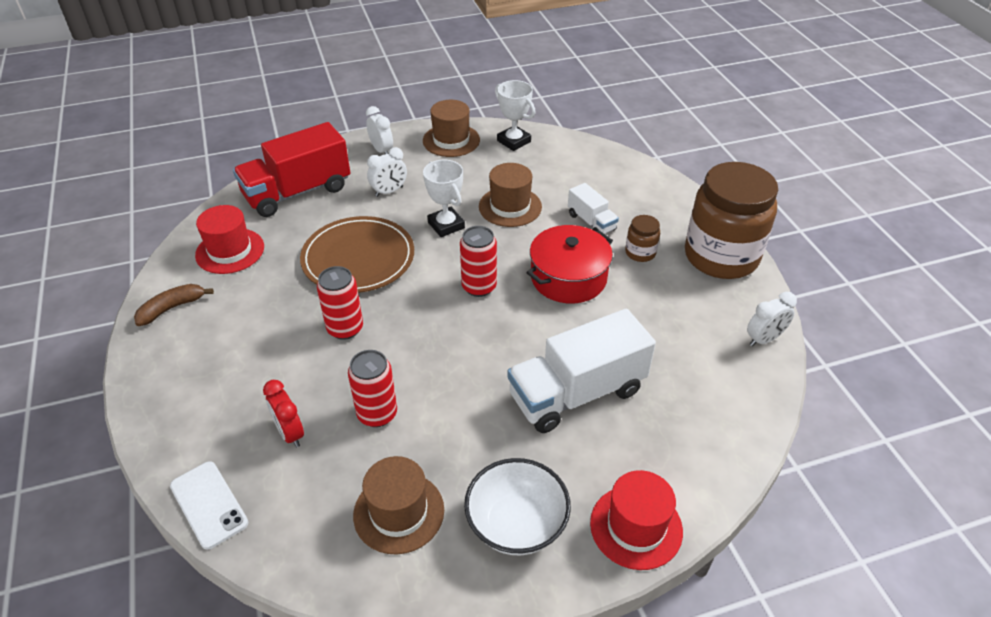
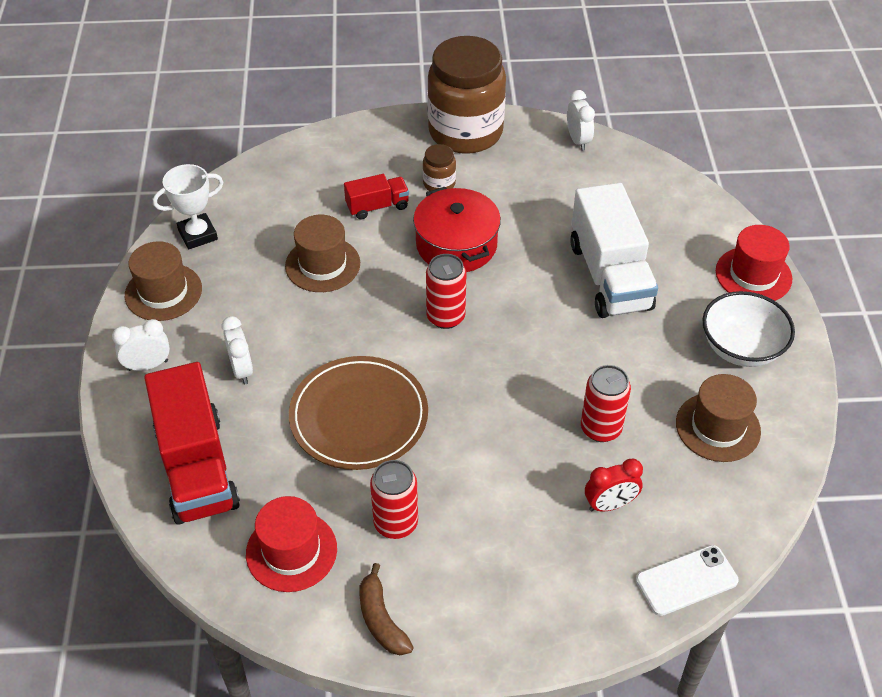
camera: 75 degrees left, 5 degrees up
red can [317,266,363,340] -> red can moved to [370,460,418,539]
white trophy [423,160,465,237] -> none
white truck [568,183,619,234] -> red truck [344,174,409,219]

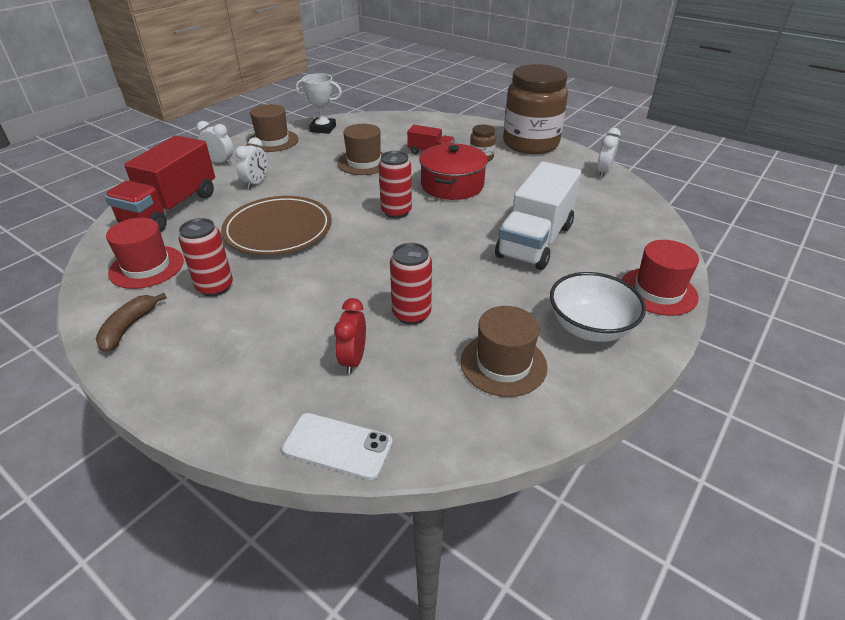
camera: 40 degrees right, 10 degrees down
red clock [585,459,643,512] -> red clock turned 75 degrees clockwise [334,298,366,375]

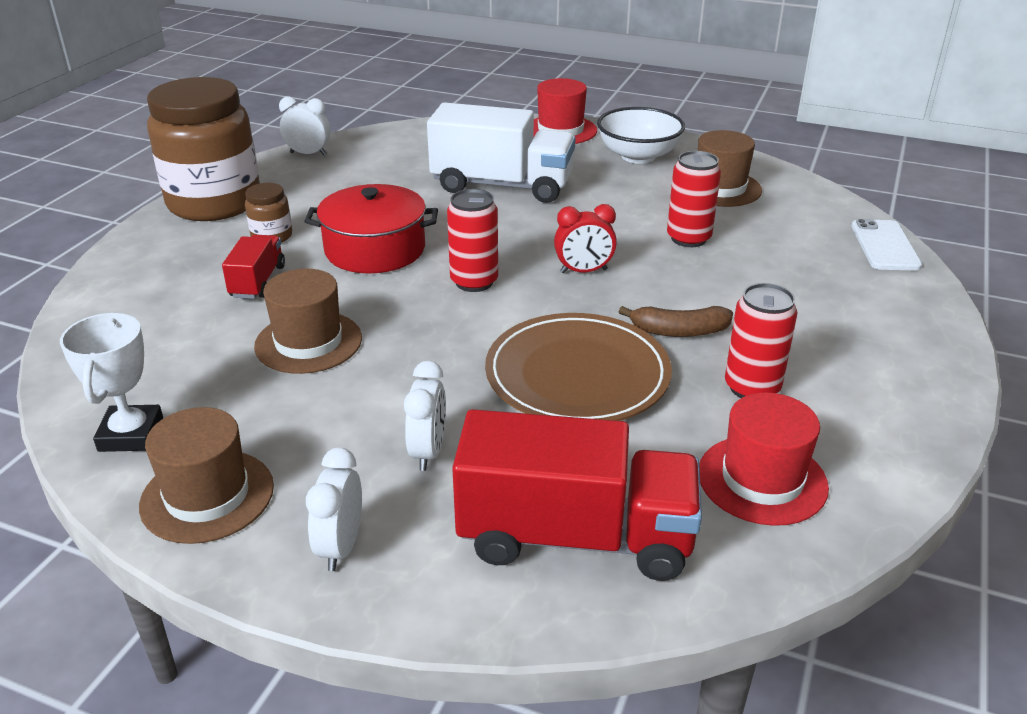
camera: 105 degrees left, 5 degrees down
brown banana [96,293,167,352] -> brown banana moved to [619,306,733,337]
white clock [235,137,268,189] -> white clock turned 90 degrees clockwise [404,361,446,471]
red clock [334,298,366,375] -> red clock moved to [554,204,617,273]

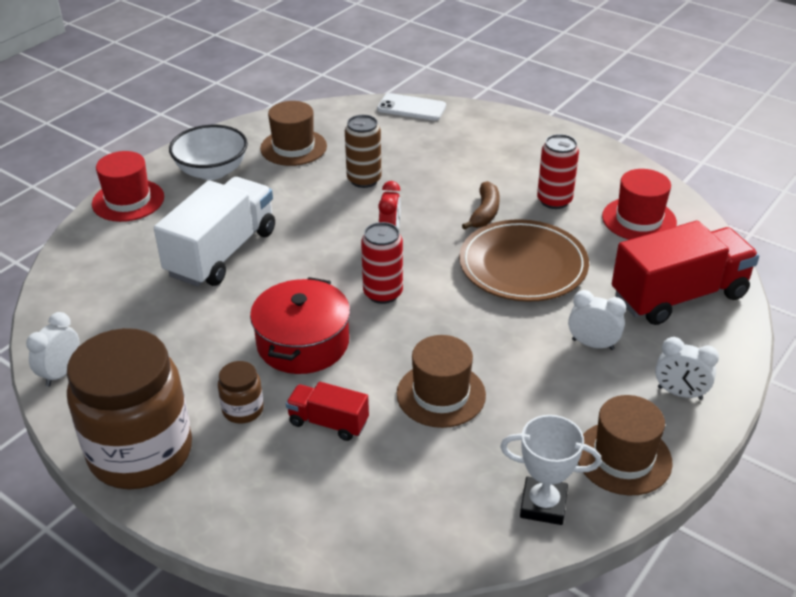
camera: 75 degrees left, 5 degrees up
red truck [452,409,702,581] -> red truck turned 45 degrees clockwise [612,221,759,325]
red can [667,151,721,247] -> brown can [345,115,382,188]

